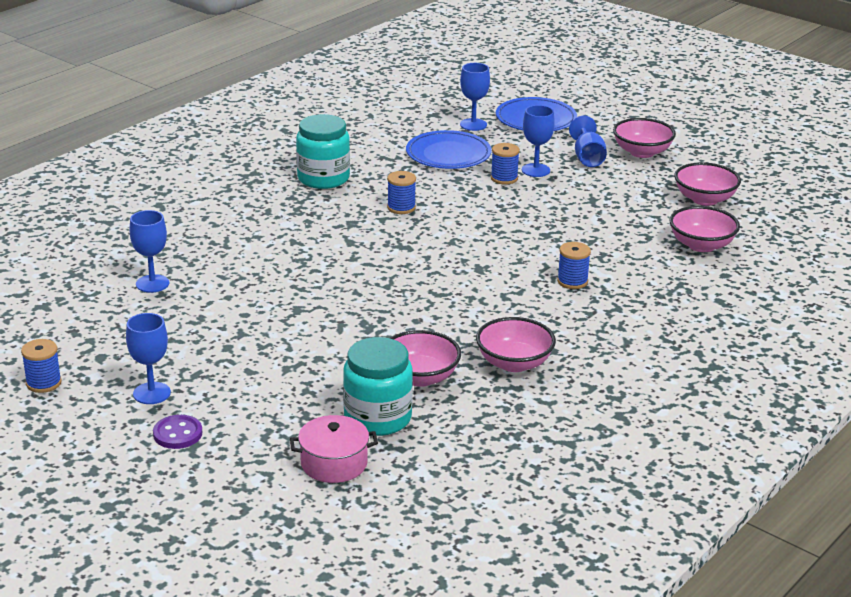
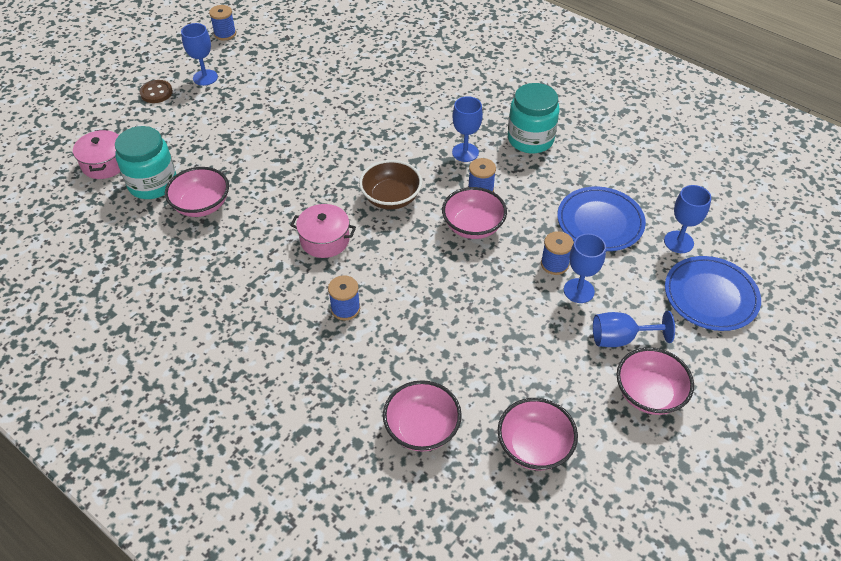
camera: 90 degrees right, 20 degrees up
blue goblet [129,210,169,293] -> blue goblet moved to [452,96,483,162]
purple button [153,415,202,449] -> brown button [140,80,173,103]
pink bowl [476,317,556,372] -> pink bowl moved to [442,187,507,239]
none -> pink pot [290,204,356,258]
none -> brown bowl [359,160,422,210]

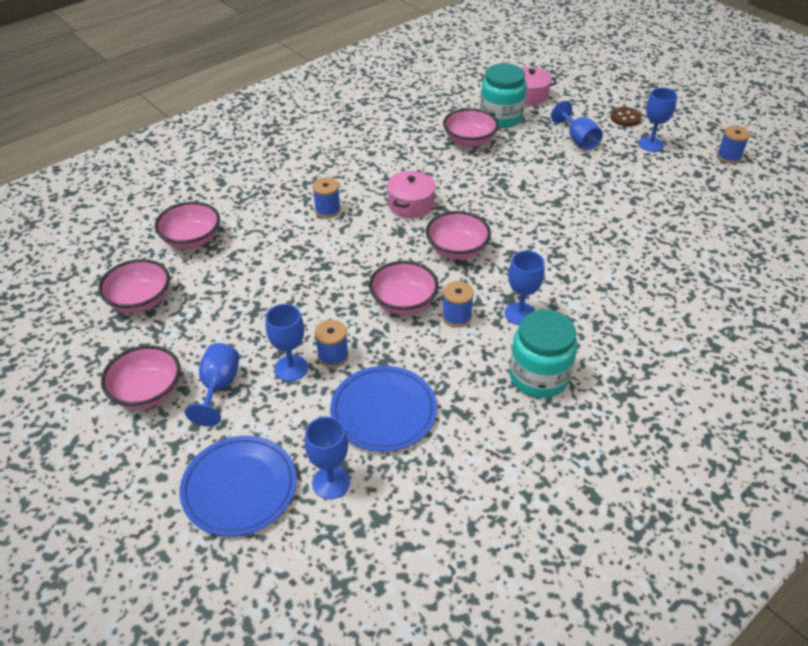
camera: 100 degrees right, 5 degrees down
brown bowl [359,160,422,210] -> pink bowl [426,211,491,259]
none -> blue goblet [551,101,603,150]

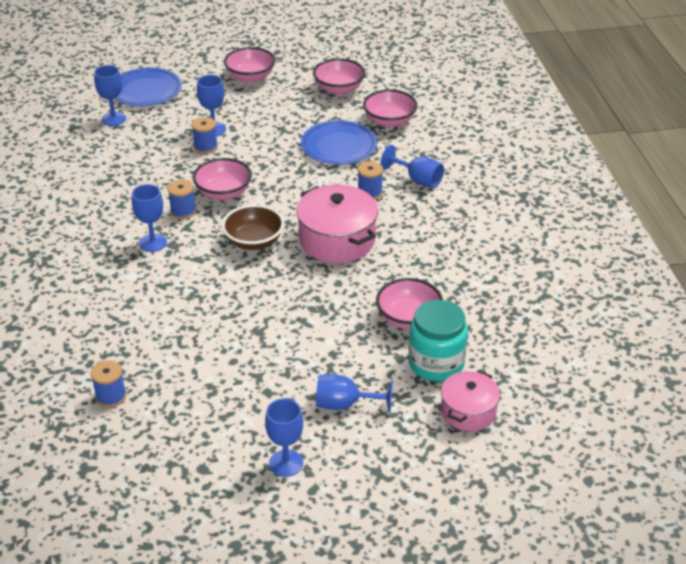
camera: 120 degrees right, 5 degrees down
blue goblet [185,343,239,426] -> blue goblet moved to [380,145,444,188]
blue plate [330,366,437,452] -> blue plate moved to [301,120,377,165]
pink pot [387,171,436,218] -> pink pot [296,185,378,263], size x1.62
pink bowl [426,211,491,259] -> brown bowl [222,204,284,250]
turquoise jar [509,310,577,398] -> none
brown button [610,107,642,127] -> none
blue spool [717,126,750,164] -> blue spool moved to [91,360,126,408]

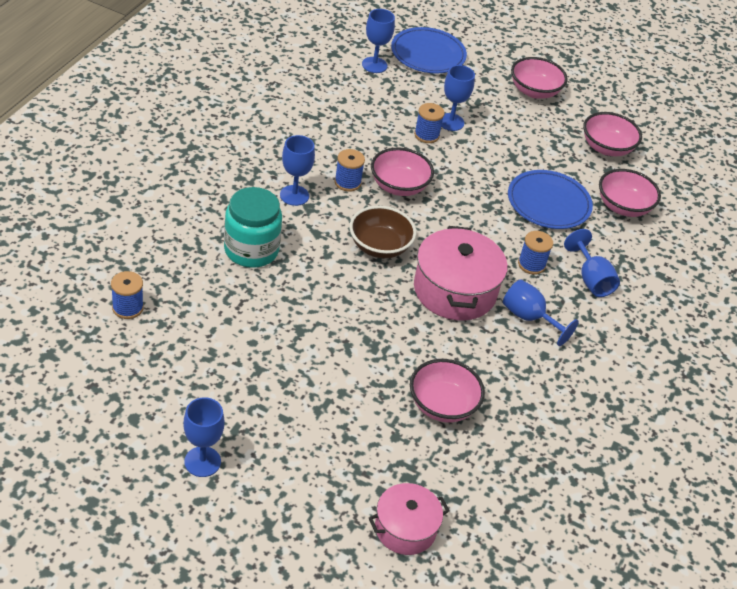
camera: 30 degrees right, 5 degrees up
blue goblet [316,374,393,414] -> blue goblet moved to [503,279,579,346]
turquoise jar [408,300,468,381] -> turquoise jar moved to [224,187,282,268]

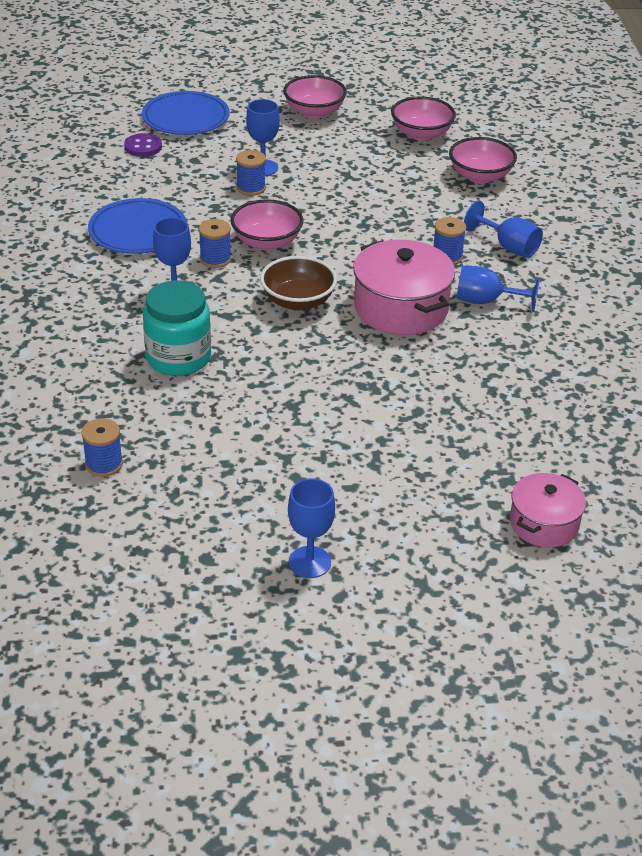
camera: 25 degrees left, 5 degrees down
blue goblet [362,9,395,73] -> purple button [124,133,162,157]
pink bowl [410,359,485,422] -> none
blue plate [508,170,593,229] -> blue plate moved to [88,198,187,254]

